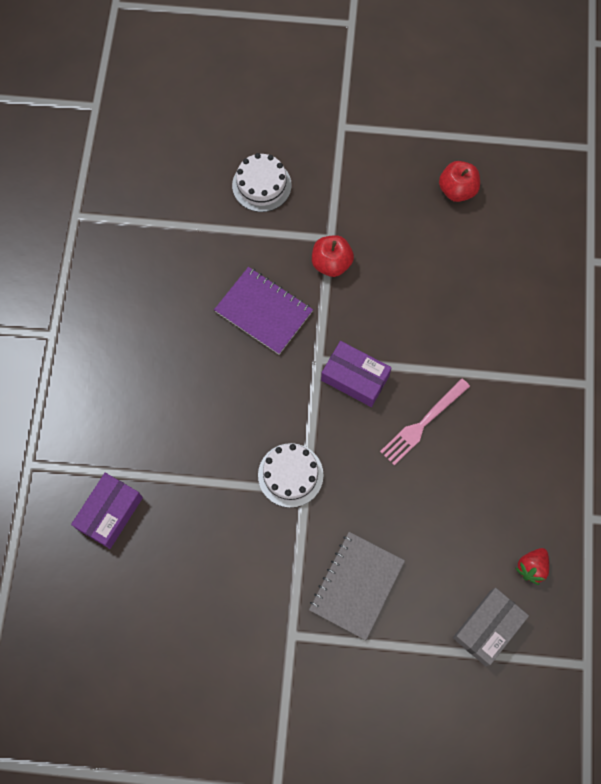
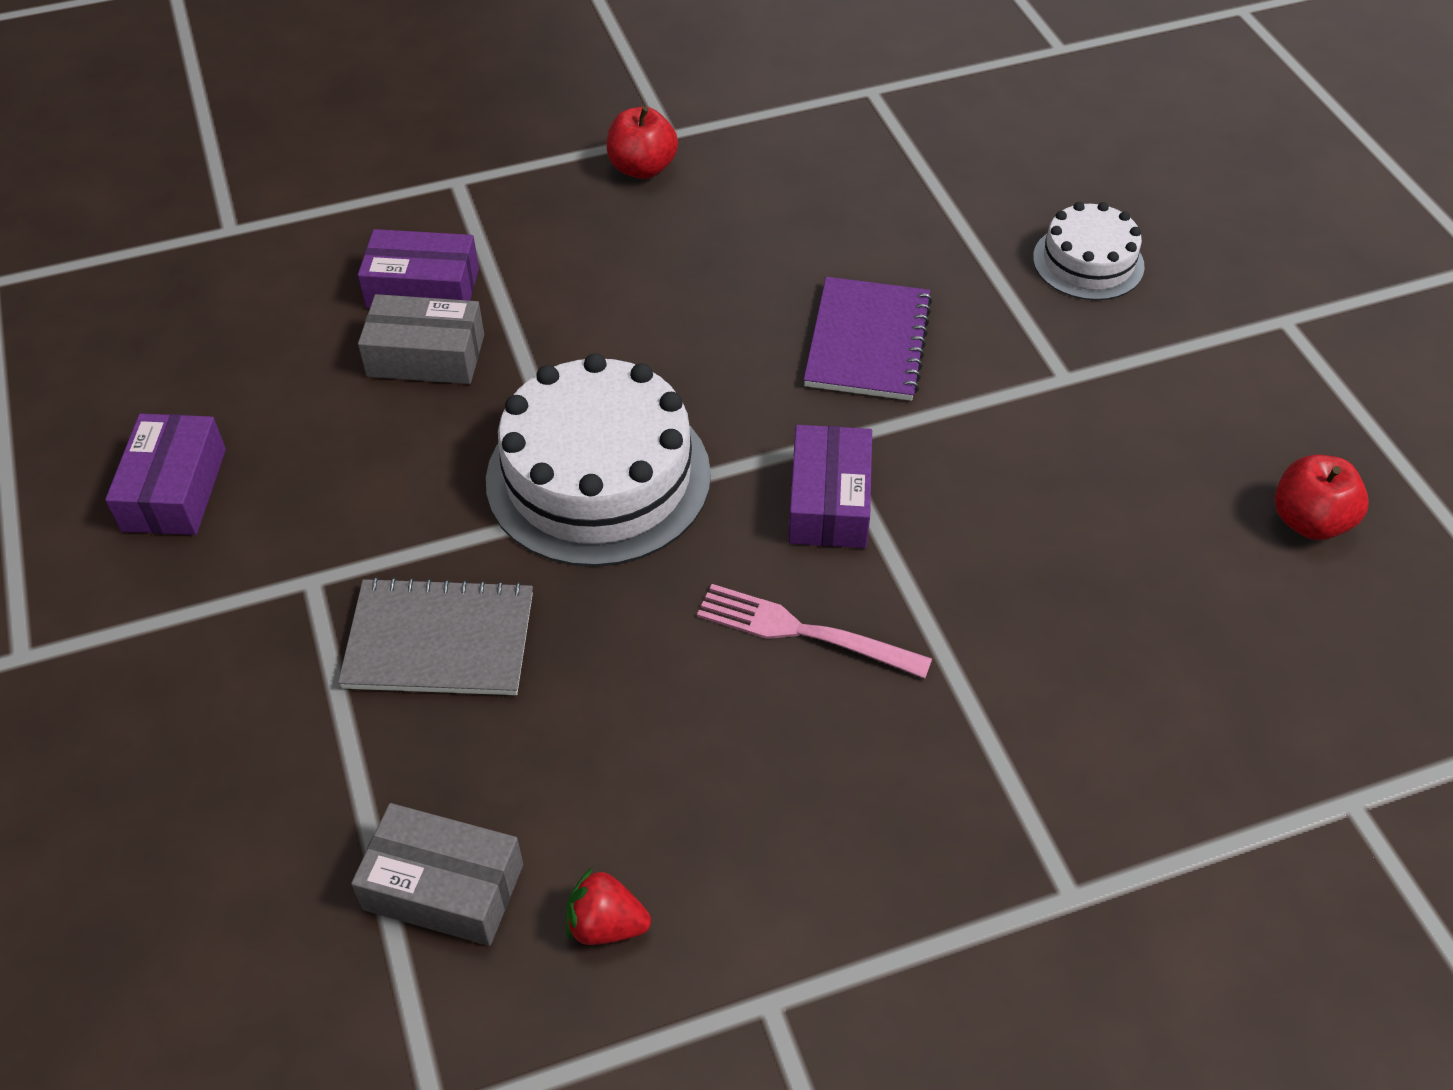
camera: 65 degrees right, 20 degrees down
white cake [258,443,324,508] -> white cake [486,353,711,567], size x1.81
red apple [312,235,354,277] -> red apple moved to [606,106,678,179]
none -> purple box [105,413,226,535]
none -> grey box [358,294,484,384]

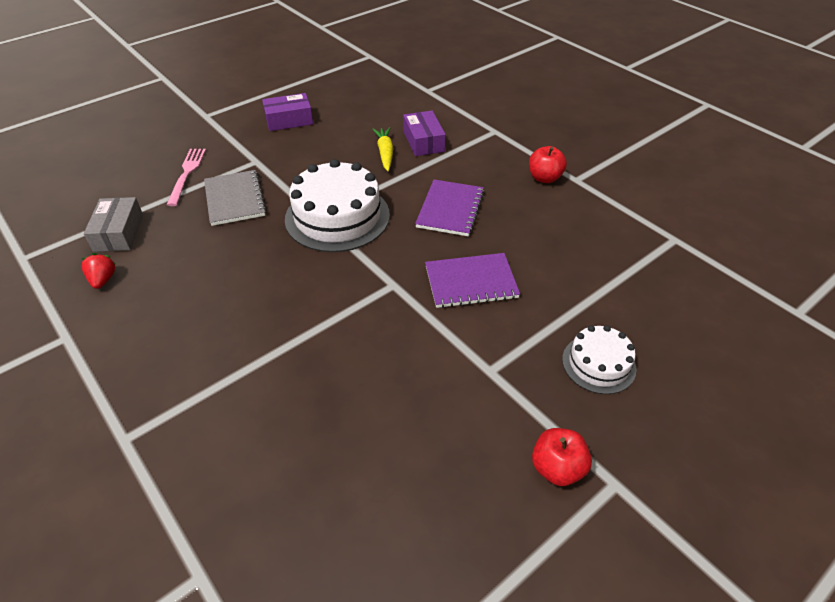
camera: 70 degrees right, 5 degrees down
grey box [358,294,484,384] -> yellow carrot [372,127,393,171]
pink fork [697,584,932,678] -> pink fork moved to [167,149,206,206]
purple box [788,425,872,548] -> none
red apple [1275,455,1369,540] -> red apple moved to [532,428,592,486]
none -> purple notebook [415,179,485,236]

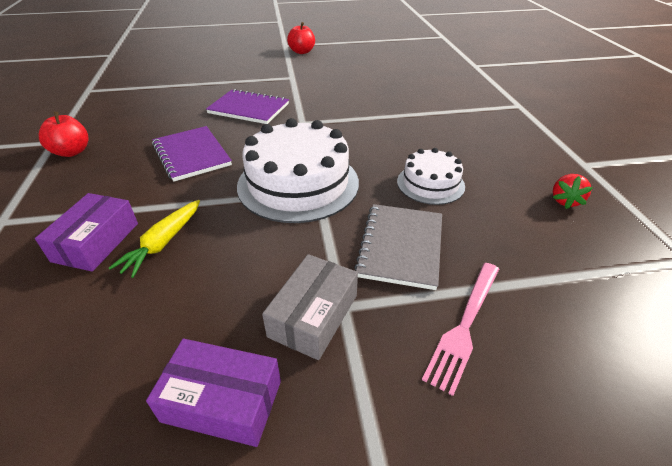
camera: 150 degrees left, 5 degrees down
grey box [84,197,143,252] -> grey box moved to [262,254,358,360]
purple notebook [415,179,485,236] -> purple notebook turned 75 degrees counterclockwise [152,126,232,182]
white cake [562,325,637,394] -> white cake moved to [397,148,465,205]

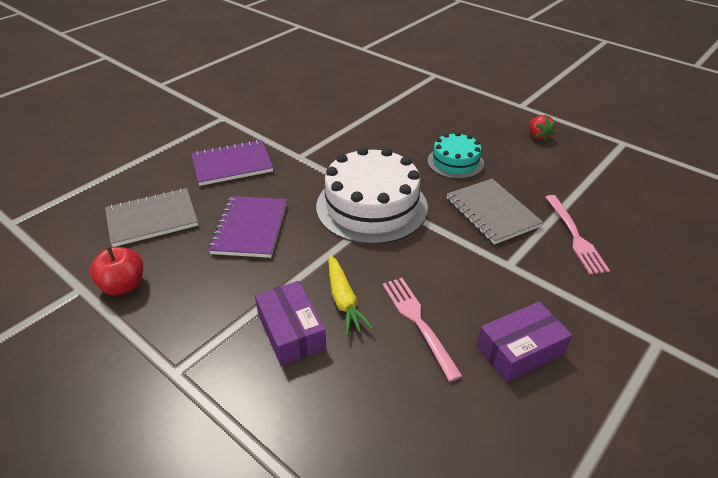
camera: 40 degrees left, 0 degrees up
purple notebook [152,126,232,182] -> purple notebook turned 75 degrees clockwise [208,196,287,258]
grey box [262,254,358,360] -> none
red apple [287,22,315,54] -> none
white cake [397,148,465,205] -> turquoise cake [428,132,484,179]
none -> grey notebook [105,188,198,247]
none -> pink fork [382,278,462,382]

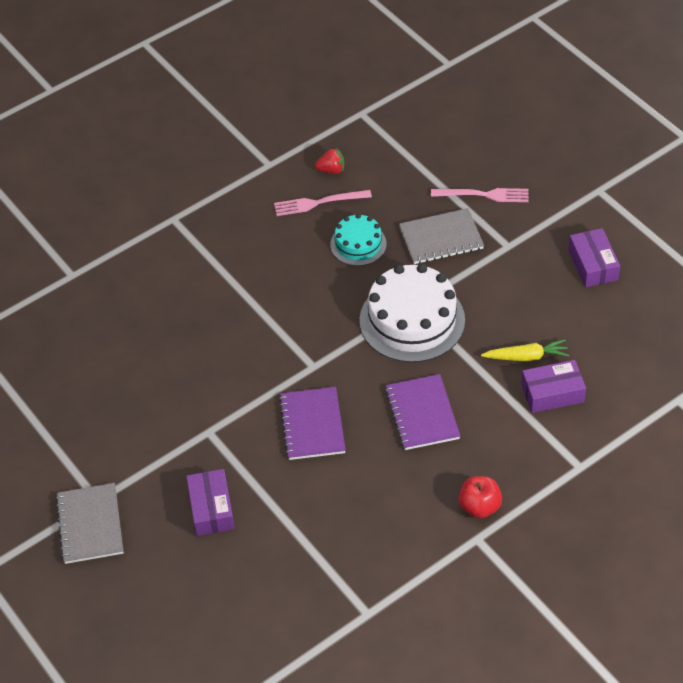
camera: 75 degrees left, 10 degrees up
grey notebook [105,188,198,247] -> grey notebook moved to [56,483,123,564]
purple notebook [208,196,287,258] -> purple notebook turned 60 degrees clockwise [385,374,460,450]
pink fork [382,278,462,382] -> pink fork moved to [274,190,372,216]
none -> purple box [186,469,235,536]

